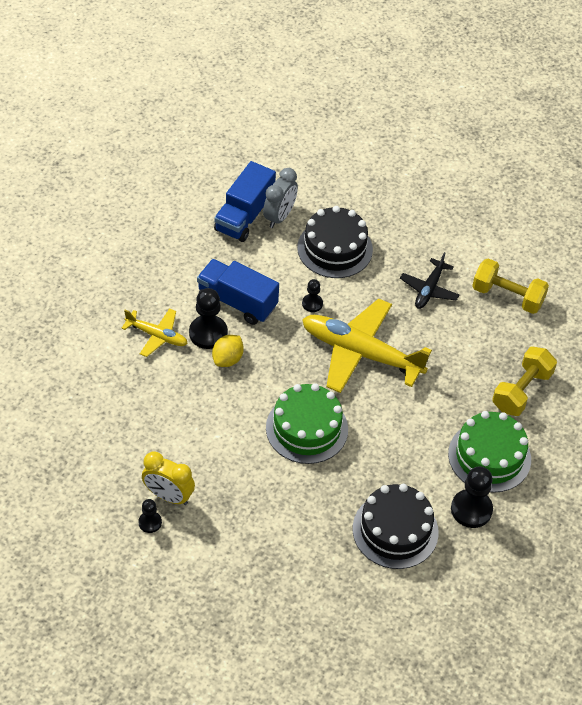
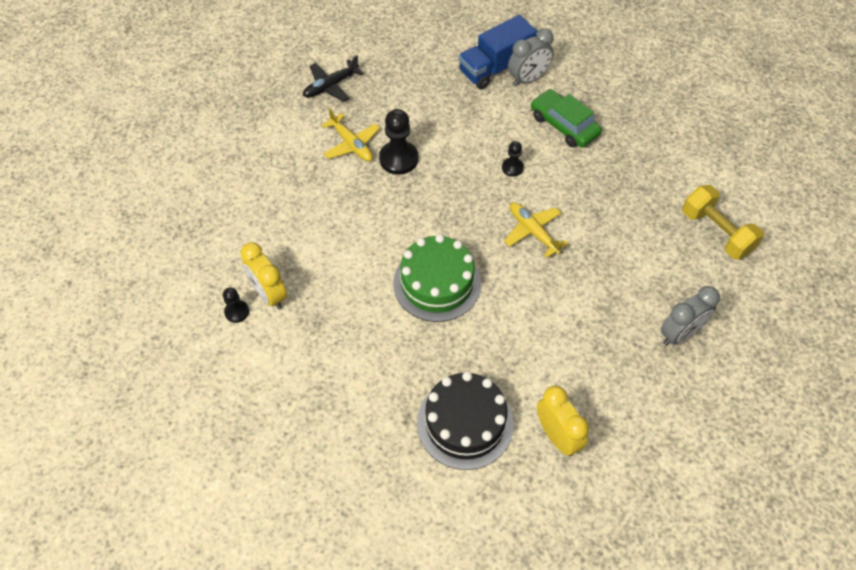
camera: 30 degrees right, 5 degrees up
blue truck [197,259,279,325] -> none
yellow lemon [212,335,244,367] -> none
black cake [297,206,373,278] -> green car [531,89,602,148]
yellow plane [302,298,432,393] -> yellow plane [504,202,568,258], size x0.52
black plane [400,252,459,309] -> black plane moved to [303,55,363,102]
green cake [448,411,531,493] -> none
black pawn [451,466,493,528] -> yellow clock [537,386,589,456]
yellow dumbbell [492,347,557,416] -> grey clock [661,286,720,346]

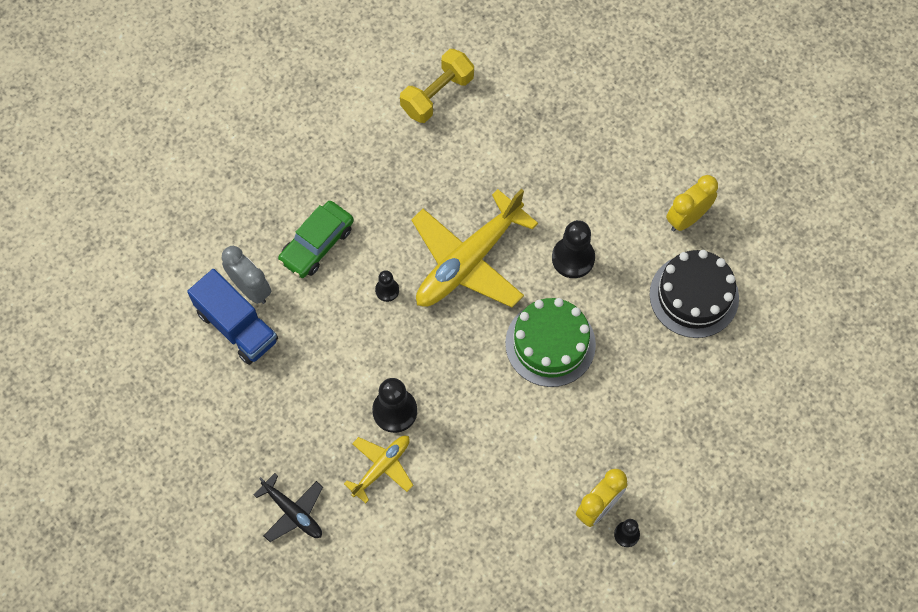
camera: 100 degrees left, 10 degrees up
yellow plane [504,202,568,258] -> yellow plane [411,189,538,307], size x1.94
grey clock [661,286,720,346] -> none
none -> black pawn [552,220,595,278]

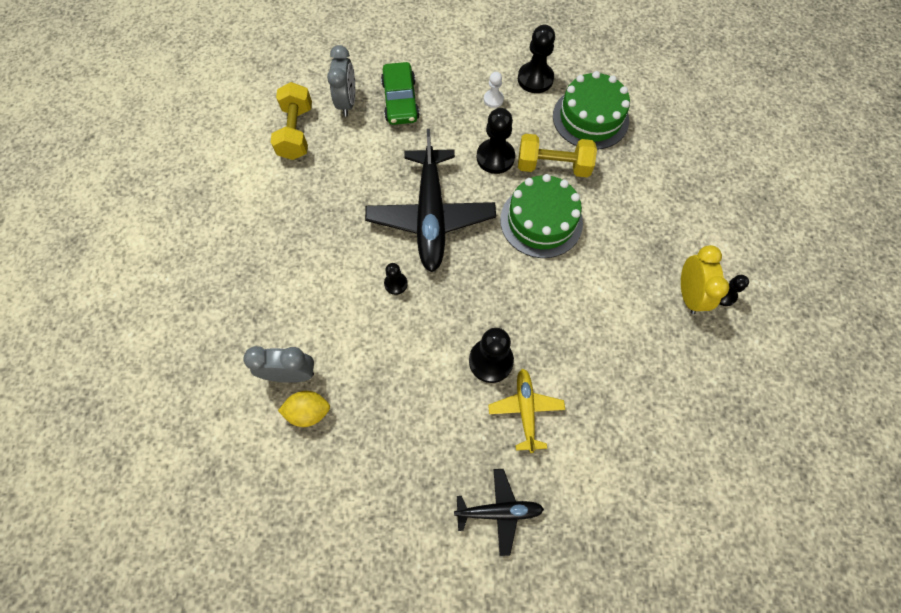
camera: 45 degrees left, 0 degrees up
blue truck [187,269,278,365] -> yellow lemon [278,391,330,427]
green car [278,201,354,278] -> green car moved to [381,62,420,125]
yellow plane [411,189,538,307] -> black plane [365,129,496,272]
black cake [649,250,739,338] -> green cake [553,71,630,150]
yellow clock [666,175,718,231] -> black pawn [518,25,555,93]
none -> grey clock [327,45,355,116]
none -> white pawn [484,72,504,108]
none -> yellow dumbbell [518,134,597,177]

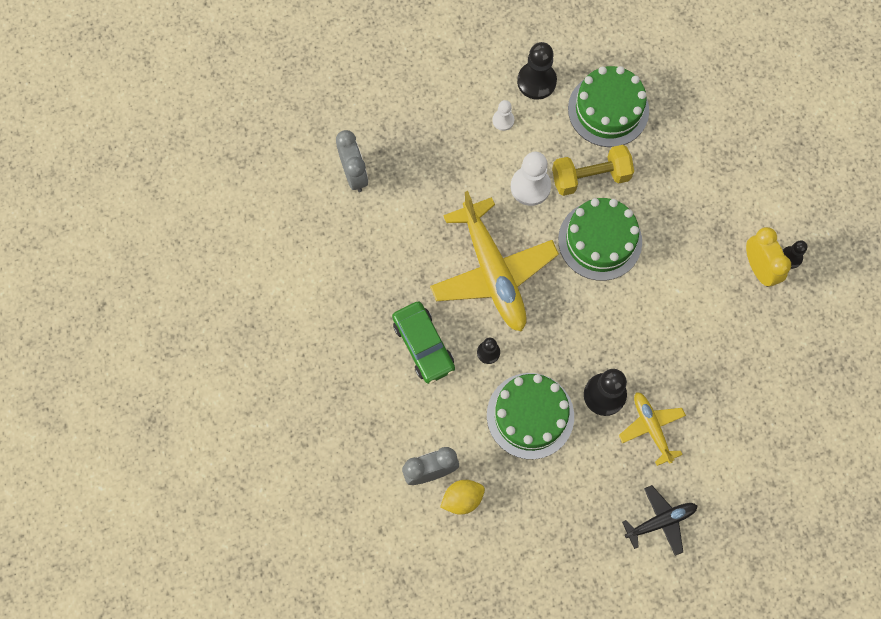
camera: 20 degrees left, 5 degrees up
yellow dumbbell [271,82,312,160] -> none
black plane [365,129,496,272] -> yellow plane [430,191,559,332]
green car [381,62,420,125] -> green car moved to [392,301,455,384]
black pawn [477,108,515,174] -> white pawn [511,152,551,206]
none -> green cake [487,373,574,459]

